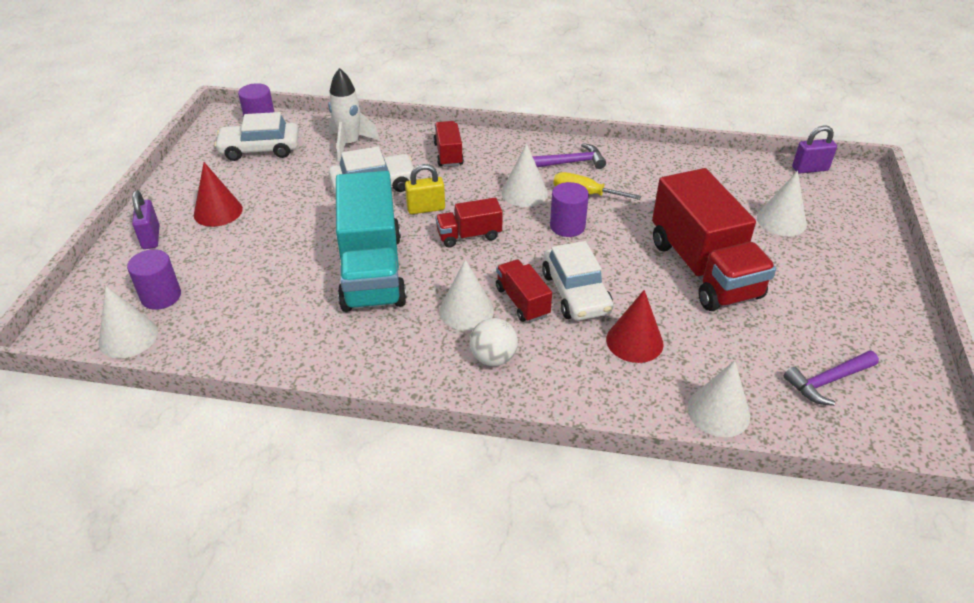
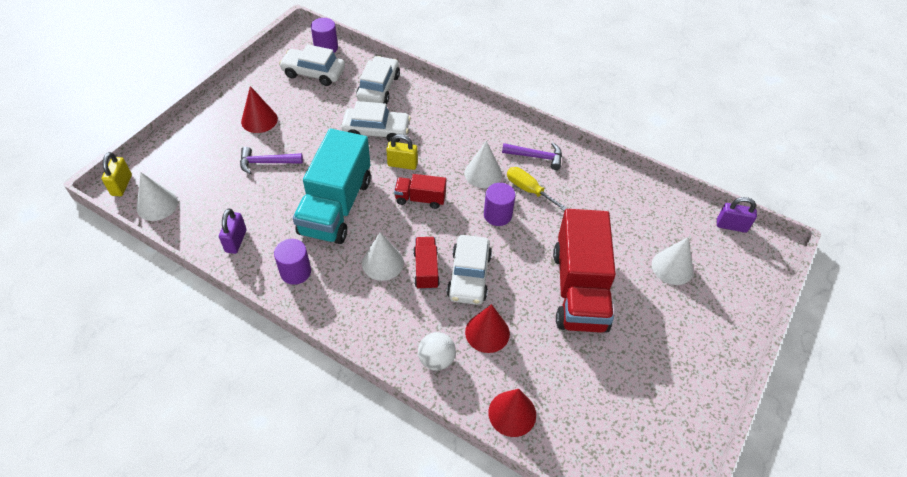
camera: 20 degrees right, 10 degrees up
purple cylinder [127,249,181,310] -> purple cylinder moved to [274,239,311,285]
purple padlock [132,190,159,249] -> purple padlock moved to [219,208,246,254]
white rocket [328,68,380,161] -> white car [356,56,400,104]
red truck [433,121,464,167] -> none
white ball [470,318,518,366] -> white ball moved to [418,332,456,371]
white cone [687,360,750,437] -> red cone [488,389,536,437]
purple hammer [784,350,879,406] -> purple hammer moved to [240,147,303,174]
none -> yellow padlock [102,152,132,196]

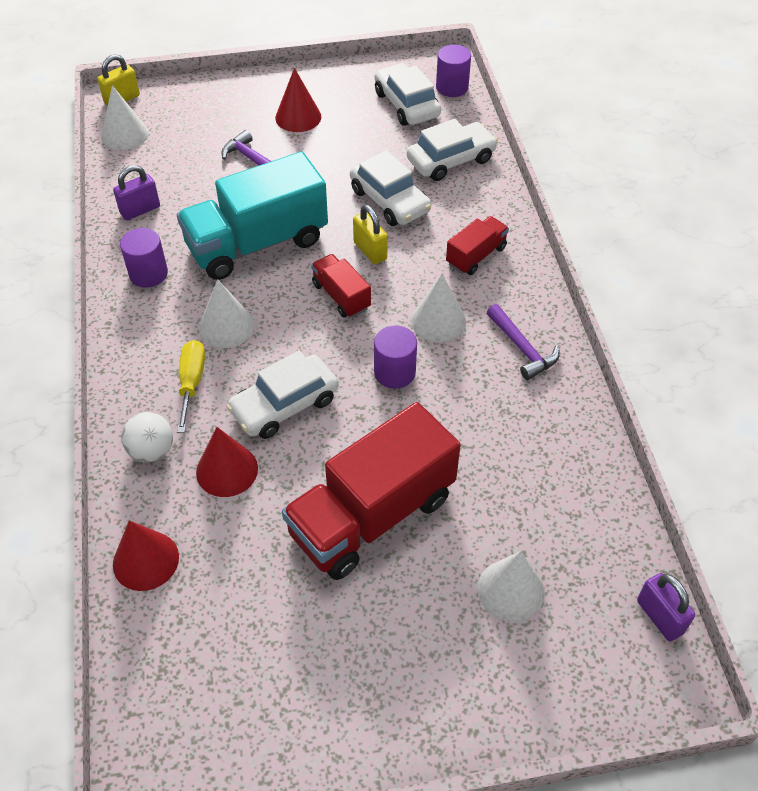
camera: 50 degrees right, 0 degrees up
red truck [413,237,440,290] -> red truck moved to [446,216,509,275]
yellow screwdriver [507,167,568,211] -> yellow screwdriver moved to [177,340,205,433]

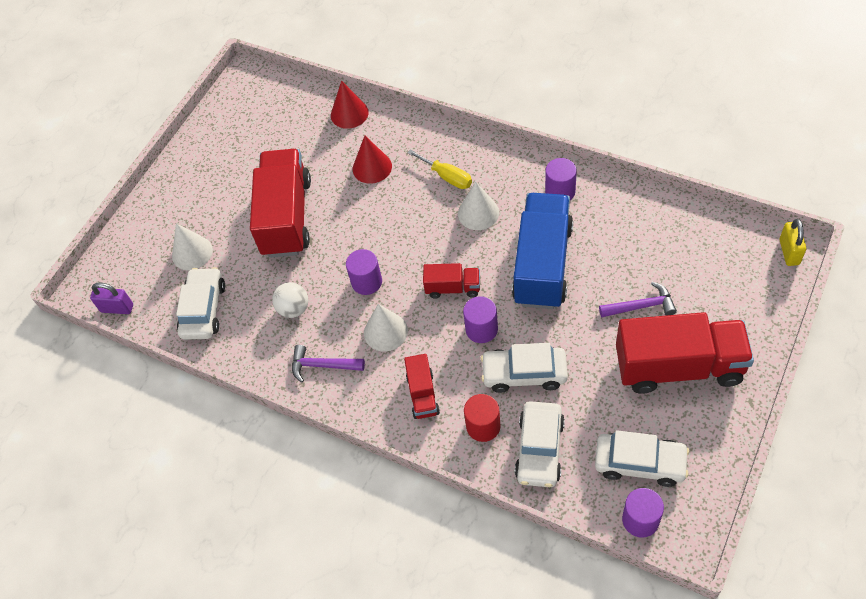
camera: 135 degrees right, 5 degrees up
white cone [101,85,149,150] -> none
purple padlock [113,165,160,220] -> none
white ball [121,412,173,462] -> white ball moved to [272,282,308,318]
turquoise truck [177,151,328,280] -> blue truck [512,193,573,309]
white car [226,351,339,439] -> white car moved to [176,267,225,340]
red cone [275,68,321,132] -> red truck [616,312,754,394]
yellow padlock [353,205,388,264] -> purple cylinder [463,296,498,343]
none -> red cylinder [464,394,501,442]

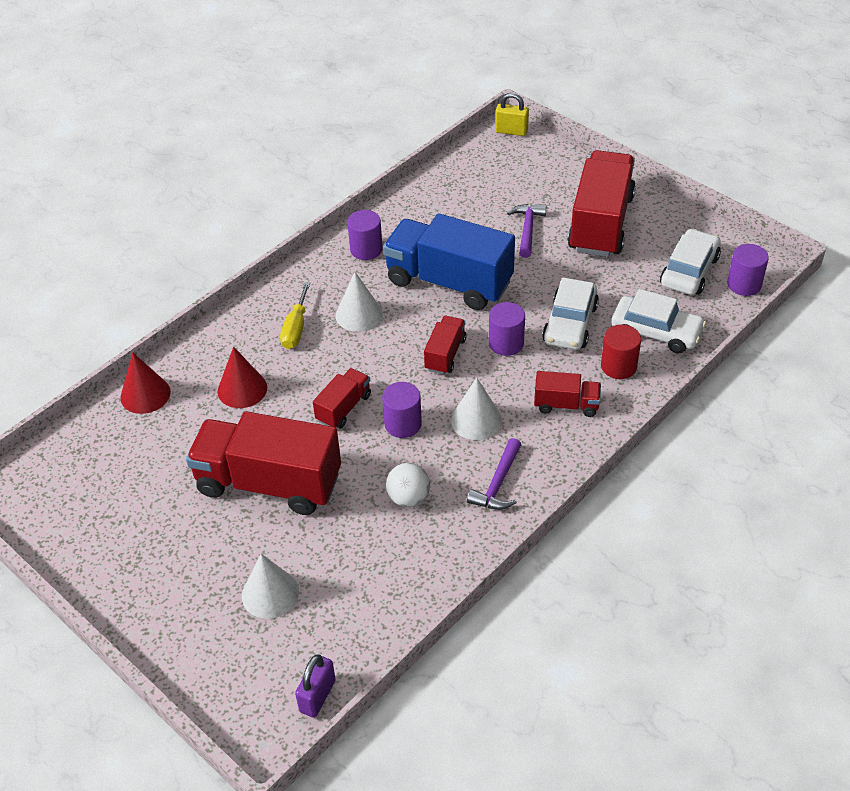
camera: 80 degrees left, 10 degrees down
white car [176,267,225,340] -> none
yellow screwdriver [407,149,472,189] -> yellow screwdriver turned 135 degrees clockwise [280,282,310,349]
none -> red truck [313,368,371,428]

